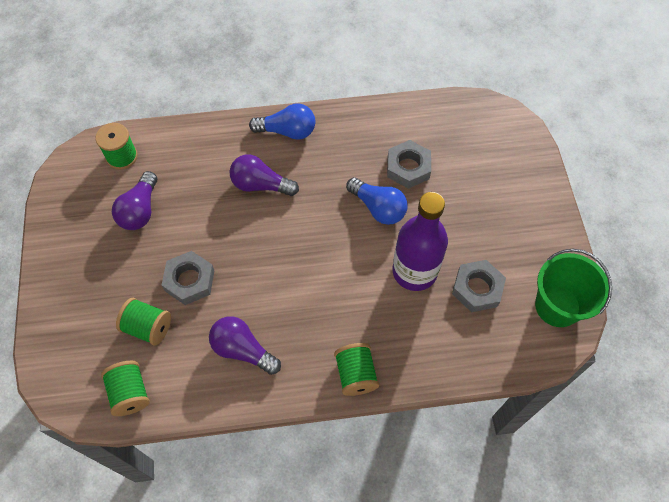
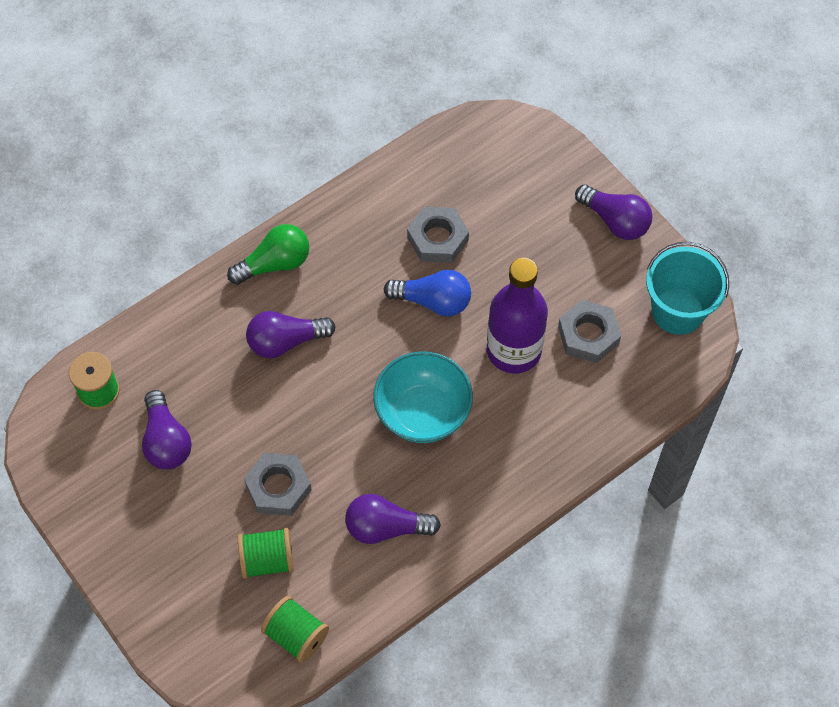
camera: 30 degrees left, 0 degrees up
blue light bulb [249,103,315,140] -> green light bulb [227,224,309,285]
green spool [334,343,379,396] -> none
green bucket [535,249,612,327] -> turquoise bucket [646,242,729,335]
none -> turquoise bowl [373,351,473,443]
none -> purple light bulb [575,184,652,240]

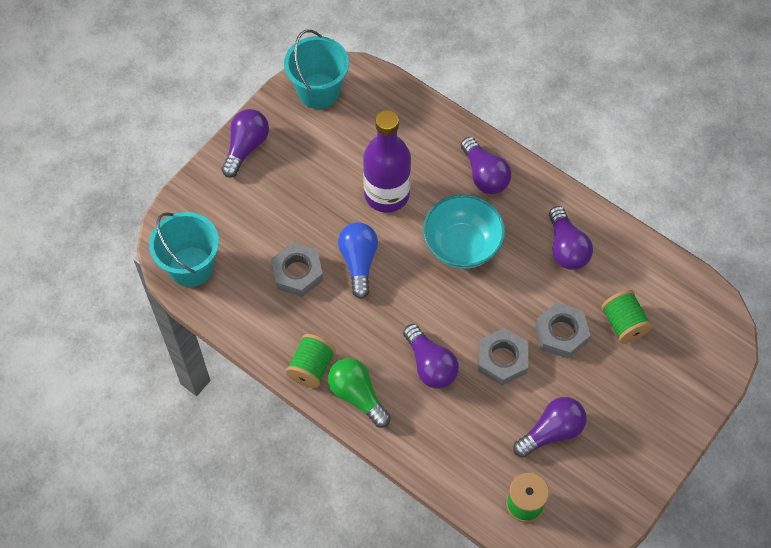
camera: 105 degrees left, 0 degrees up
green spool [261,596,329,663] -> green spool moved to [286,334,336,388]
grey nut [558,300,621,363] -> grey nut moved to [478,328,528,385]
none -> turquoise bucket [149,212,219,287]
none -> purple light bulb [461,137,511,194]

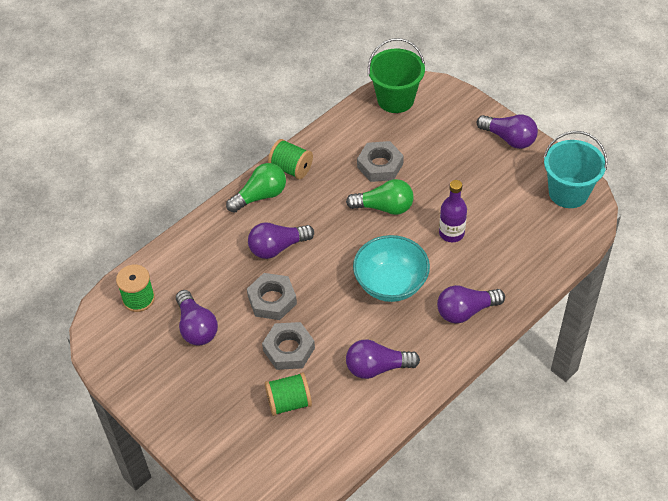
camera: 100 degrees right, 10 degrees down
turquoise bucket [149,212,219,287] -> green bucket [368,38,425,113]
blue light bulb [338,222,378,299] -> green light bulb [346,179,414,215]
purple bottle [363,110,411,213] -> purple bottle [439,180,467,242], size x0.61

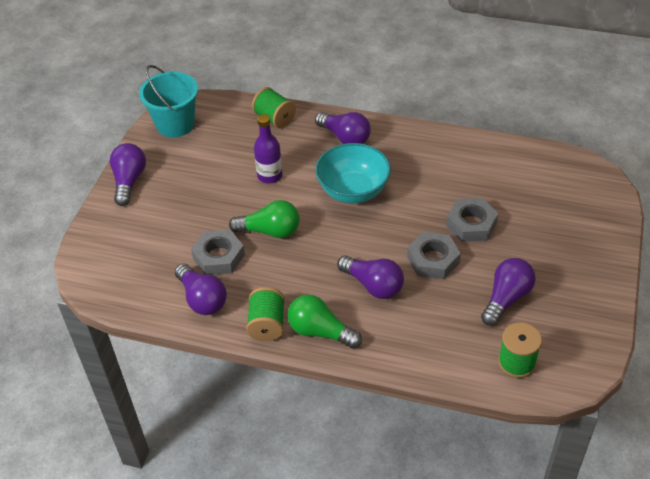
camera: 120 degrees left, 5 degrees down
green spool [265,372,312,416] -> green spool moved to [252,87,296,129]
green light bulb [346,179,414,215] -> green light bulb turned 120 degrees clockwise [229,200,300,238]
purple light bulb [346,340,420,379] -> purple light bulb moved to [175,263,227,315]
green bucket [368,38,425,113] -> none

